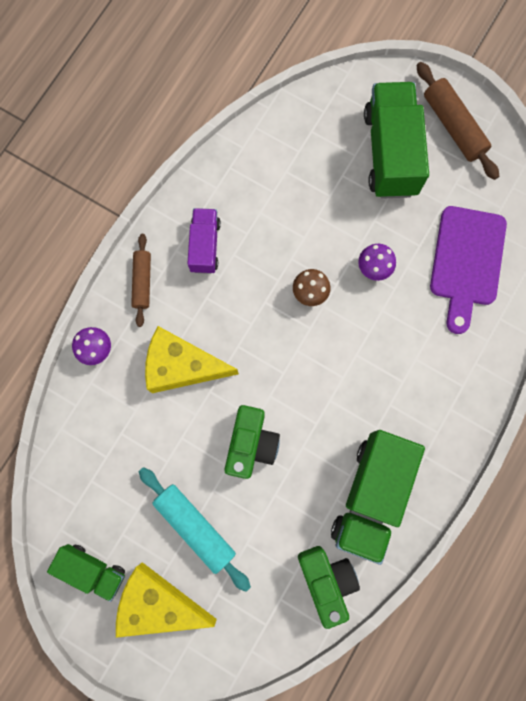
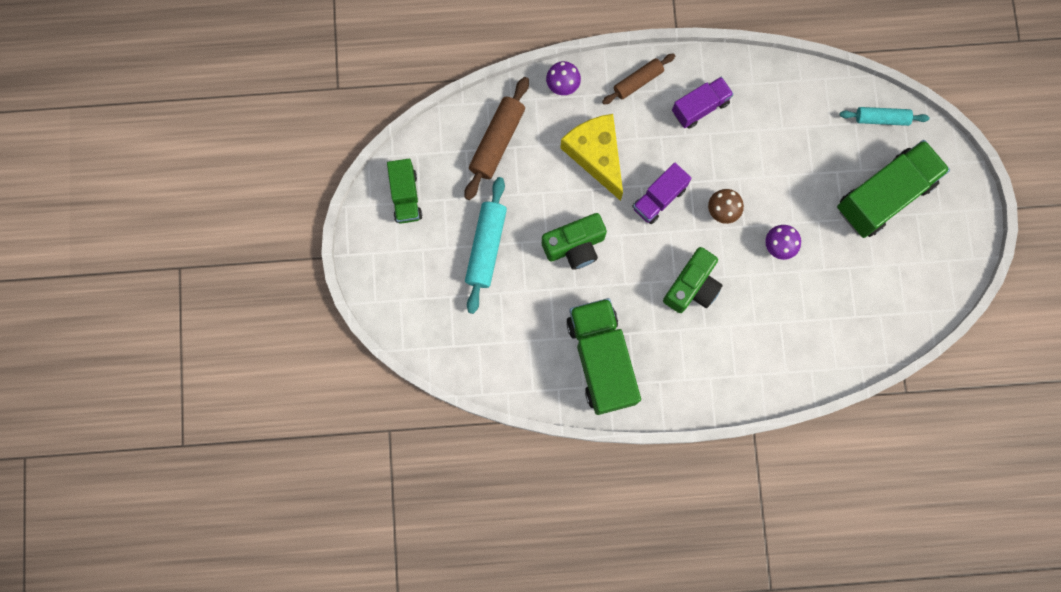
camera: 55 degrees right, 0 degrees up
yellow cheese [116,562,217,638] -> none
green camera [298,546,360,629] -> green camera moved to [663,247,723,313]
green truck [331,430,425,565] -> green truck turned 90 degrees clockwise [566,298,641,415]
brown rolling pin [417,62,499,180] -> brown rolling pin moved to [465,77,529,200]
purple cutting board [430,206,507,334] -> none
none -> purple truck [632,162,692,224]
none -> turquoise rolling pin [839,107,929,126]

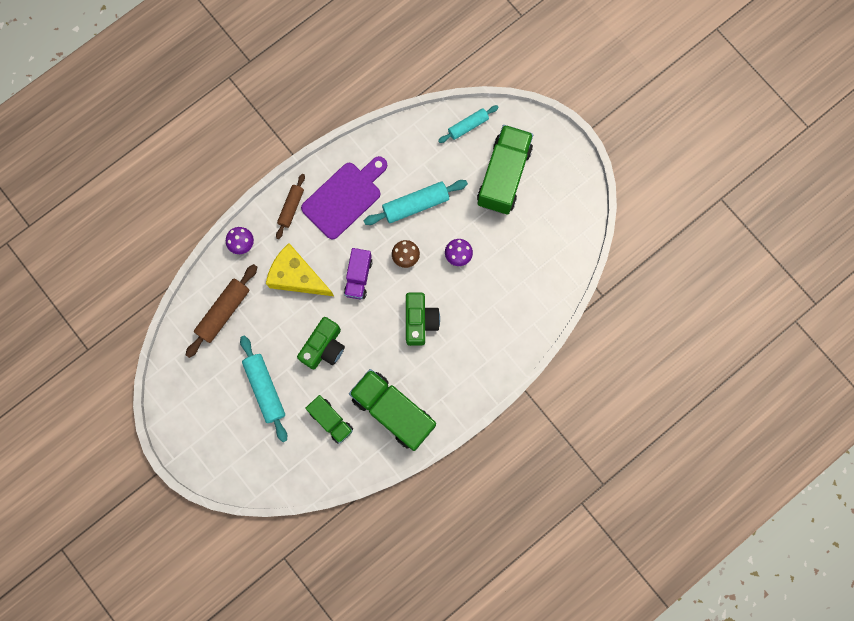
camera: 35 degrees left, 0 degrees up
green truck [387,159,422,224] -> green truck moved to [305,395,353,444]
brown rolling pin [465,77,529,200] -> brown rolling pin turned 45 degrees clockwise [186,264,257,358]
purple truck [672,77,734,129] -> purple cutting board [301,156,387,239]
none -> turquoise rolling pin [364,180,468,225]

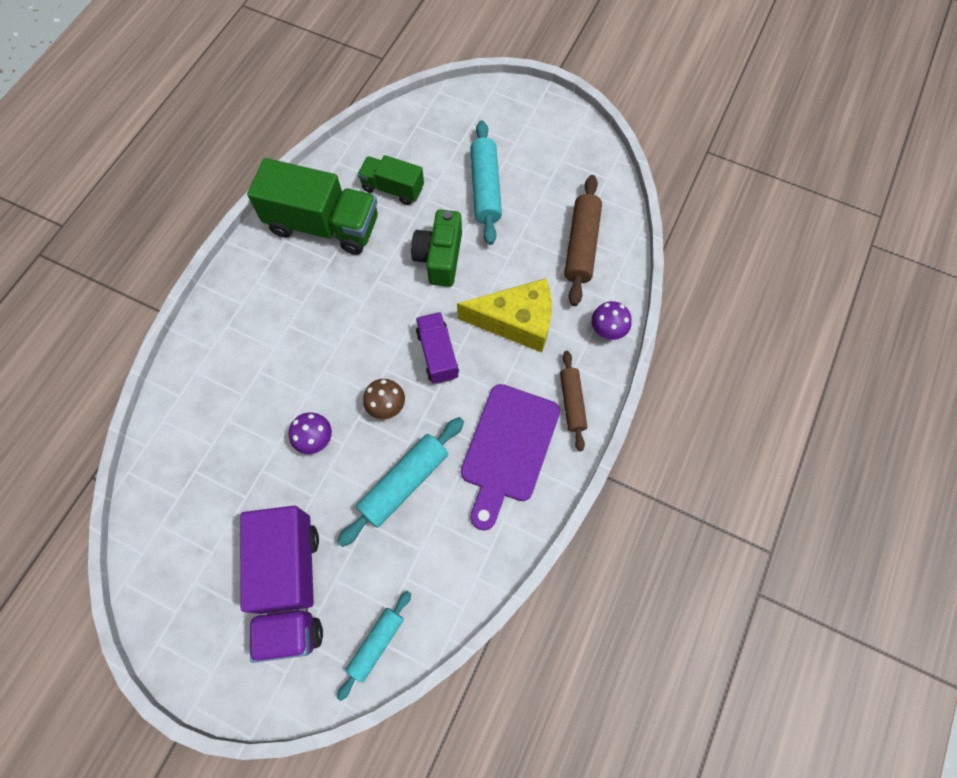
camera: 155 degrees right, 10 degrees down
turquoise rolling pin [240,335,287,442] -> turquoise rolling pin turned 45 degrees clockwise [470,120,502,245]
green camera [406,293,440,346] -> none
green truck [477,125,533,215] -> purple truck [240,506,323,663]

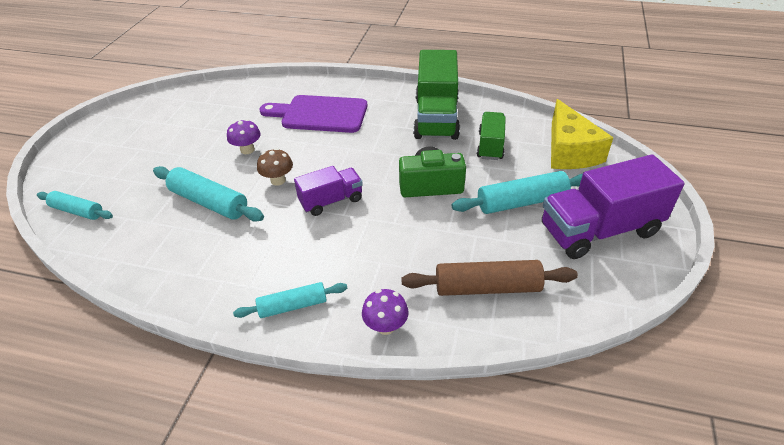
camera: 80 degrees right, 25 degrees down
purple truck [240,506,323,663] -> purple truck moved to [542,154,685,259]
yellow cheese [457,278,552,353] -> yellow cheese moved to [551,99,613,169]
purple cutting board [461,384,560,531] -> purple cutting board moved to [259,95,367,133]
brown rolling pin [560,351,587,451] -> turquoise rolling pin [233,282,347,318]

